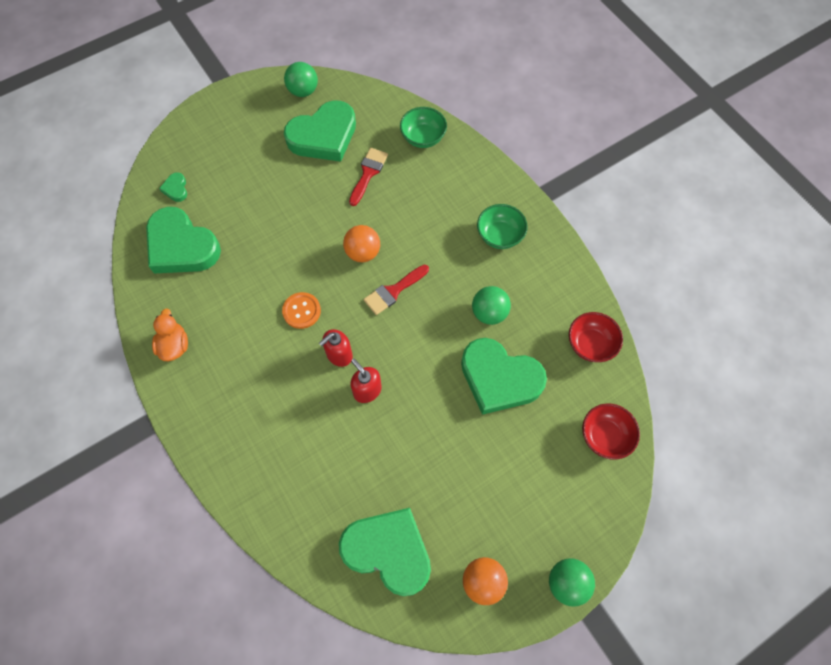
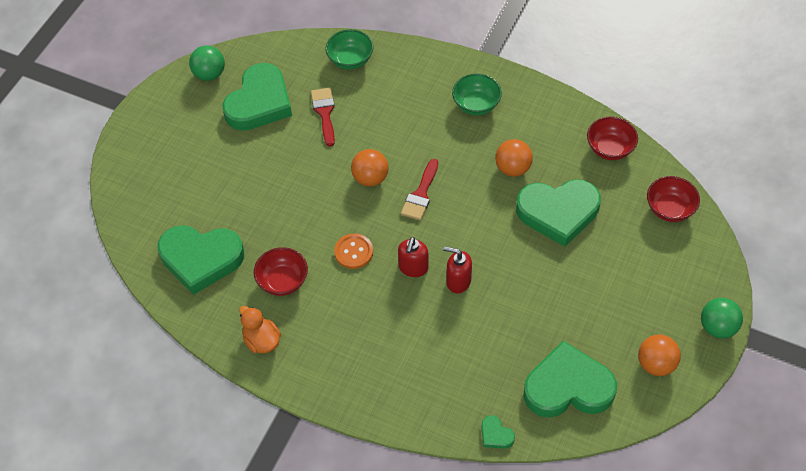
camera: 30 degrees left, 10 degrees down
green heart [159,172,187,202] -> green heart moved to [481,415,515,449]
green ball [472,286,511,325] -> orange ball [495,139,533,177]
none -> red bowl [254,247,308,296]

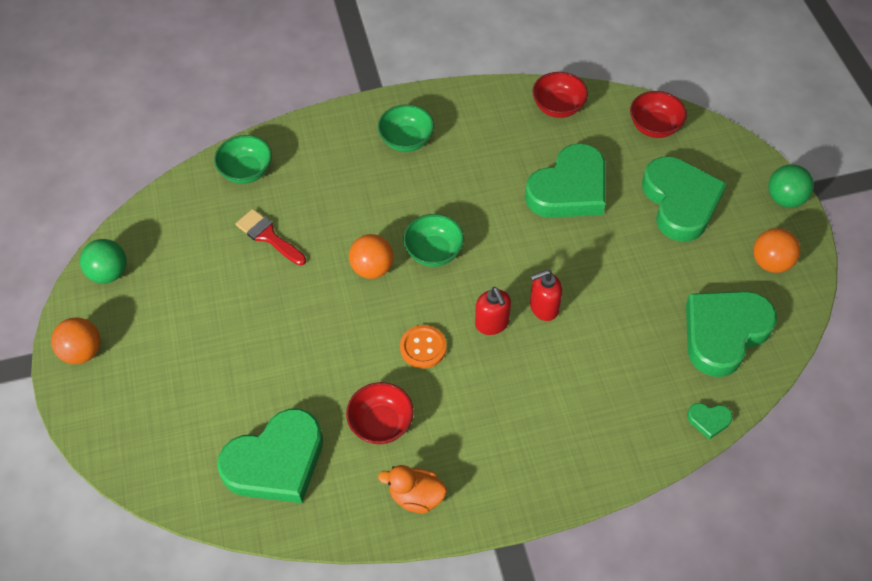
camera: 40 degrees left, 0 degrees up
green heart [222,63,292,131] -> green heart moved to [642,157,727,242]
red brush [401,159,438,221] -> green bowl [403,214,464,267]
orange ball [495,139,533,177] -> orange ball moved to [51,317,101,364]

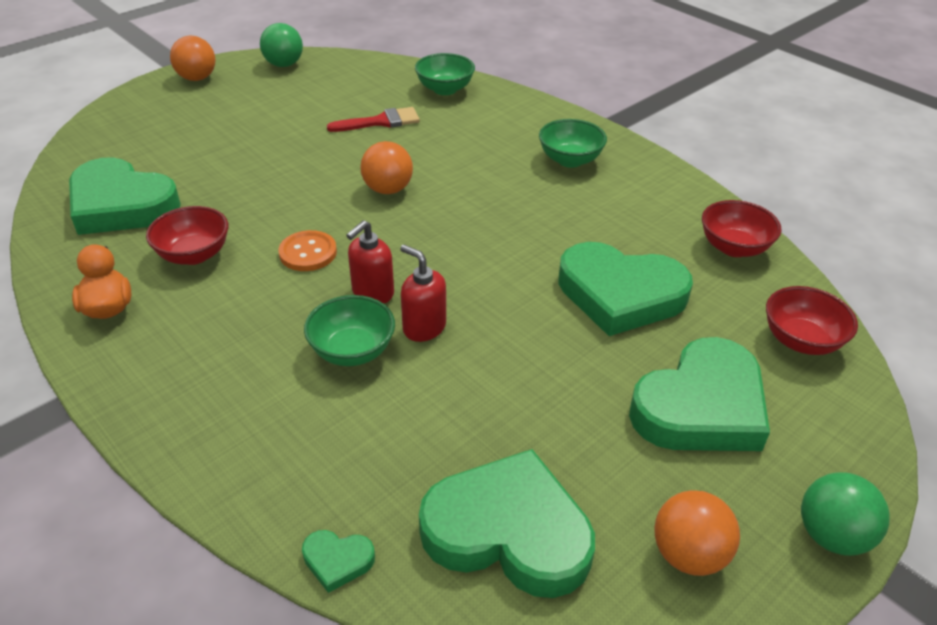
camera: 60 degrees right, 15 degrees down
red brush [235,209,306,266] -> red brush turned 60 degrees clockwise [327,107,420,132]
green bowl [403,214,464,267] -> green bowl moved to [304,295,395,366]
green heart [687,403,733,440] -> green heart turned 60 degrees counterclockwise [302,530,375,593]

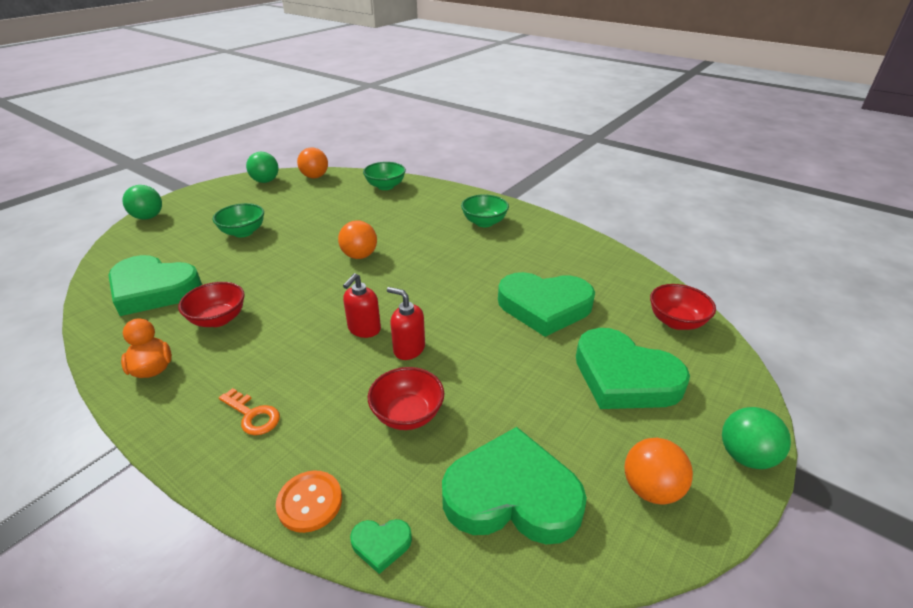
camera: 10 degrees left, 5 degrees down
orange ball [170,36,216,81] -> orange ball moved to [297,147,328,178]
orange button [278,230,337,271] -> orange button moved to [276,470,342,533]
green bowl [304,295,395,366] -> green bowl moved to [212,203,264,238]
red brush [327,107,420,132] -> none
green heart [629,337,770,451] -> green heart turned 90 degrees clockwise [576,328,690,409]
red bowl [702,200,782,257] -> red bowl moved to [368,367,444,430]
none -> green ball [122,185,162,220]
none -> orange key [219,388,280,435]

